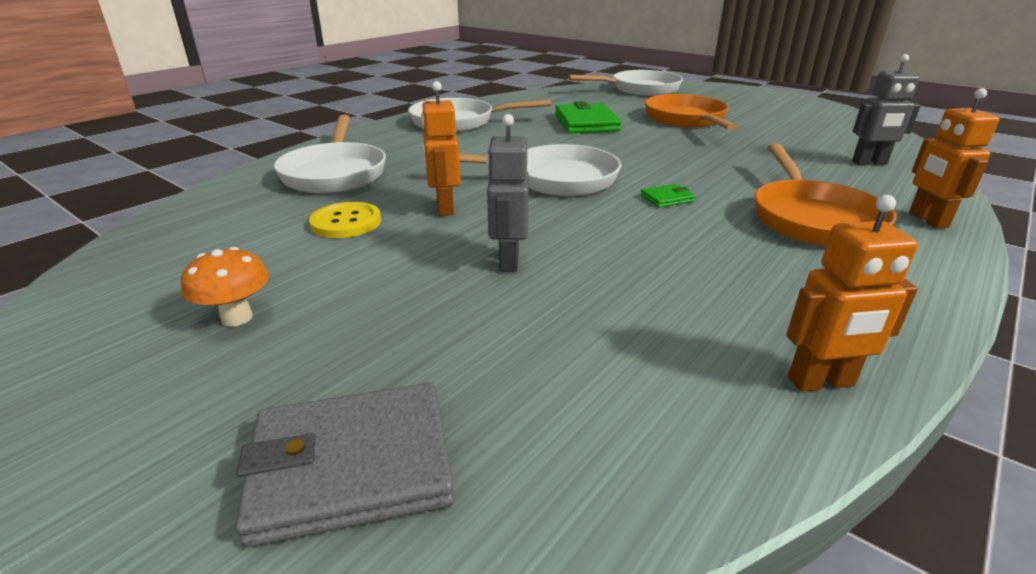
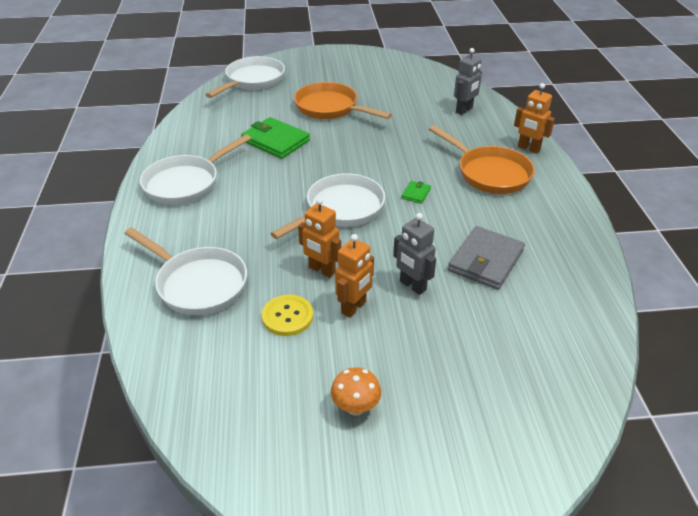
camera: 45 degrees left, 10 degrees up
grey wallet [235,383,455,547] -> grey wallet moved to [448,226,525,290]
orange robot [786,195,918,392] -> orange robot moved to [335,234,374,318]

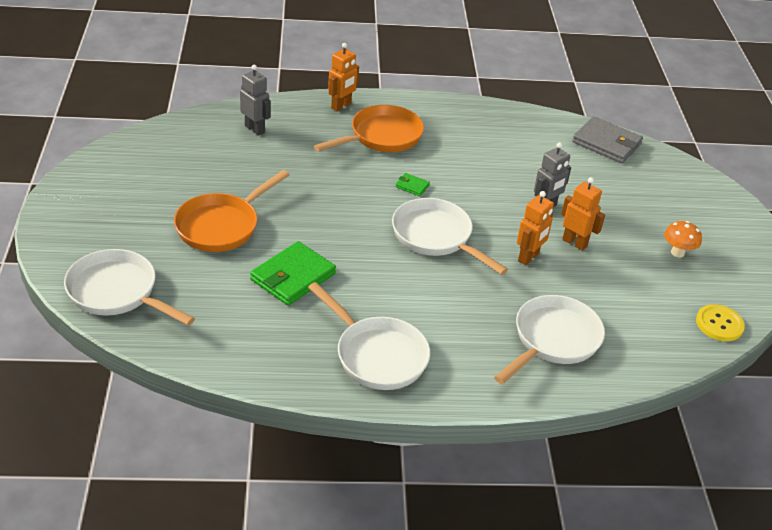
camera: 90 degrees left, 0 degrees up
yellow button [262,295,313,336] -> yellow button moved to [696,304,745,341]
grey wallet [448,226,525,290] -> grey wallet moved to [572,116,643,163]

